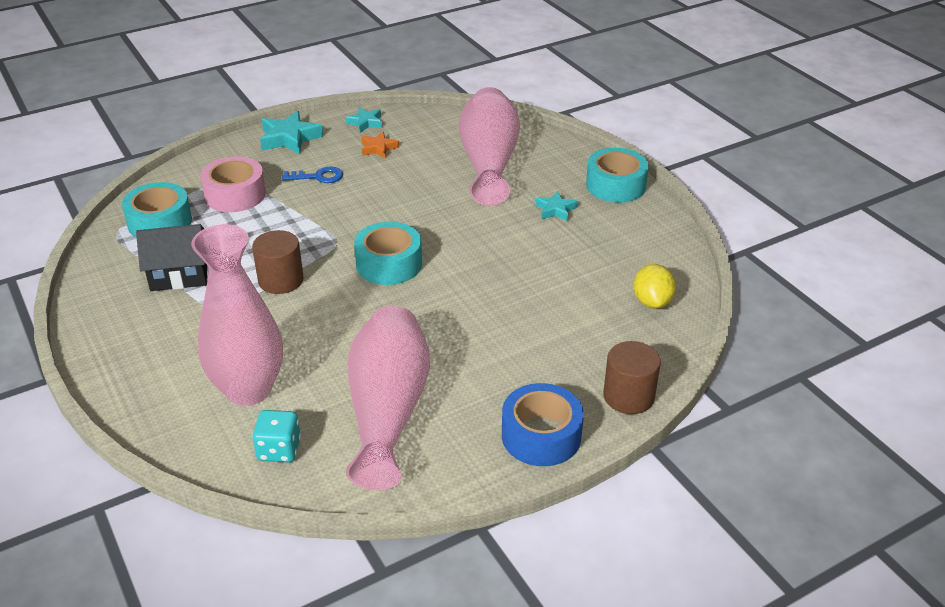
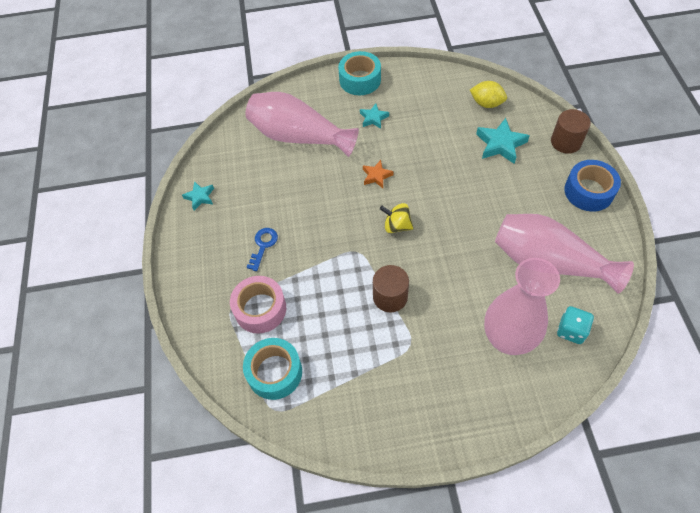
camera: 65 degrees left, 20 degrees up
black house [136,224,207,291] -> none
turquoise star [260,111,323,155] -> turquoise star moved to [476,118,530,164]
turquoise tape [354,222,422,285] -> yellow spinning top [380,203,413,233]
orange star [361,132,399,159] -> orange star moved to [363,160,394,188]

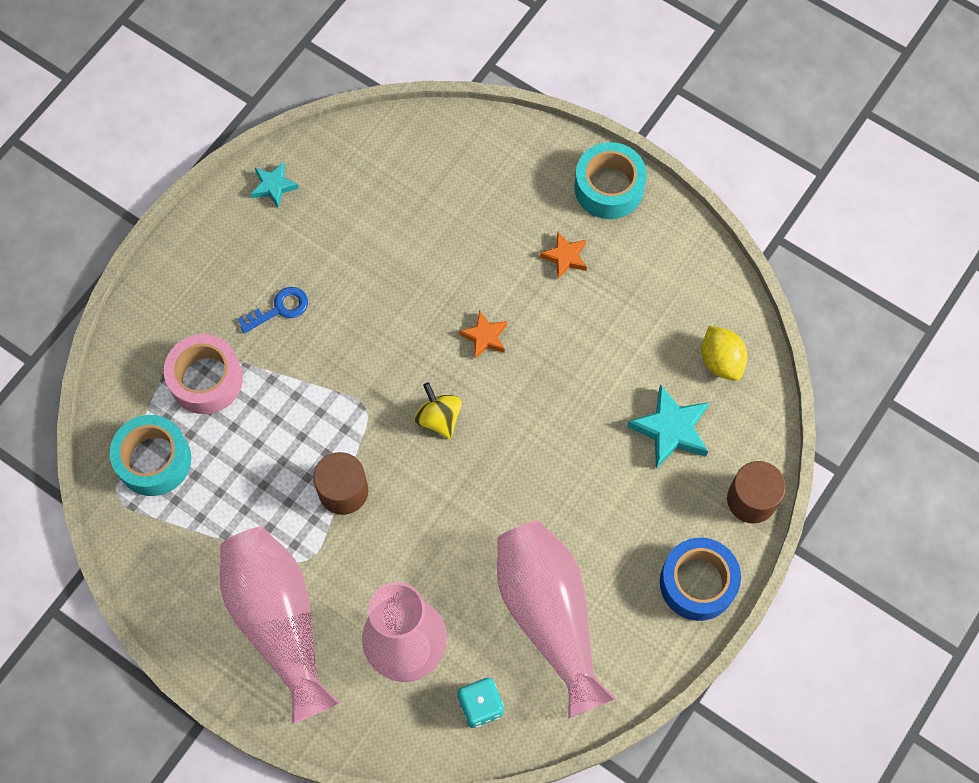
camera: 40 degrees right, 10 degrees up
pink vase [245,92,359,157] -> pink vase moved to [220,527,340,724]
turquoise star [360,104,389,129] -> orange star [540,232,587,279]

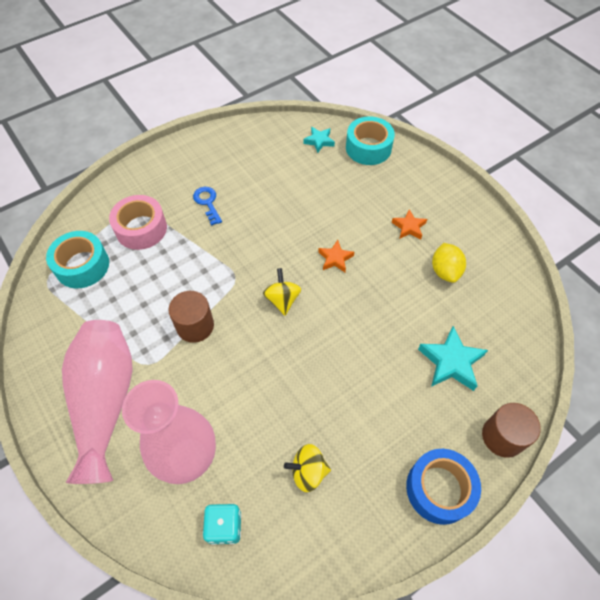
camera: 20 degrees right, 10 degrees down
blue key [237,287,308,333] -> blue key turned 105 degrees counterclockwise [193,187,222,226]
turquoise star [251,162,299,208] -> turquoise star moved to [303,127,335,153]
pink vase [497,520,616,719] -> yellow spinning top [284,444,331,492]
turquoise tape [574,142,647,219] -> turquoise tape moved to [346,116,395,165]
yellow lemon [701,326,748,381] -> yellow lemon moved to [432,243,466,283]

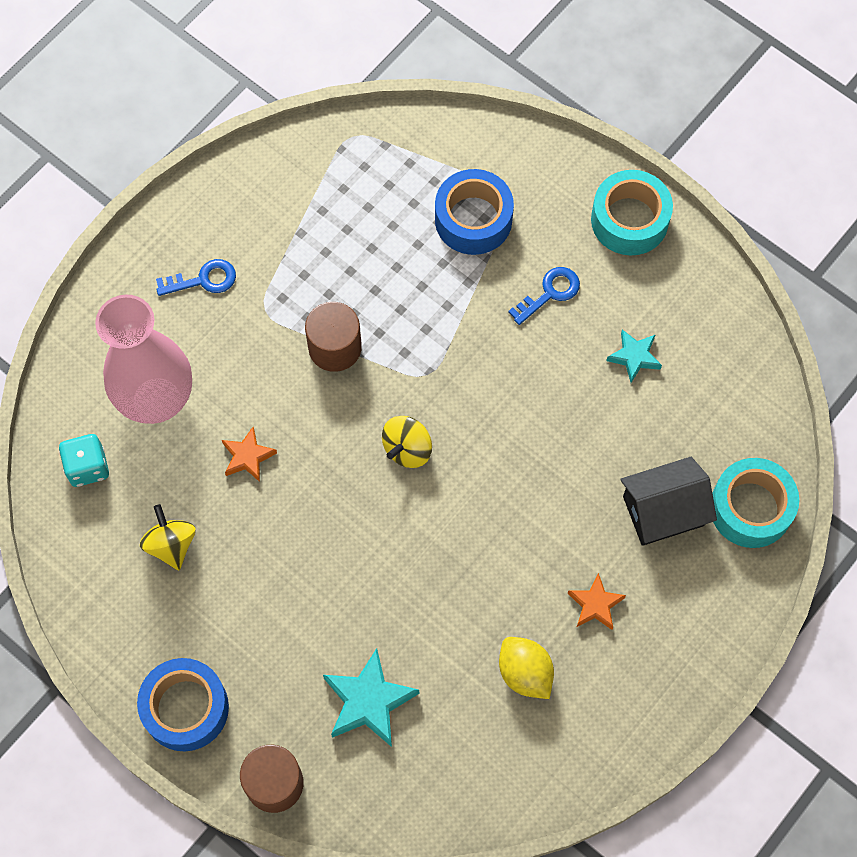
camera: 75 degrees right, 10 degrees up
turquoise tape [46,231,109,288] -> turquoise tape moved to [591,170,673,255]
pink vase [62,320,133,484] -> blue key [156,259,236,296]
pink tape [109,195,167,250] -> blue tape [435,169,514,255]
yellow spinning top [263,268,301,316] -> yellow spinning top turned 150 degrees clockwise [382,416,432,468]
turquoise star [303,127,335,153] -> turquoise star moved to [606,329,662,383]
orange star [318,240,354,272] -> orange star moved to [222,427,277,482]
yellow lemon [432,243,466,283] -> yellow lemon turned 75 degrees clockwise [499,637,554,699]
none -> black house [620,457,717,546]

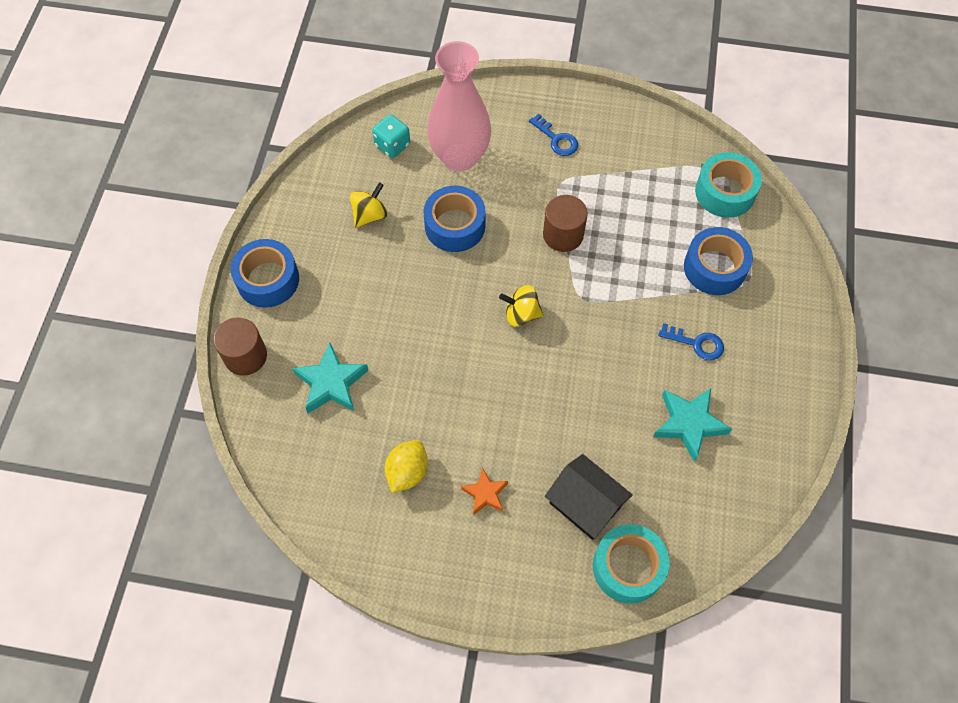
camera: 60 degrees right, 5 degrees down
orange star [222,427,277,482] -> blue tape [424,186,486,252]
turquoise tape [591,170,673,255] -> turquoise tape moved to [695,152,762,218]
turquoise star [606,329,662,383] -> turquoise star [653,388,732,462], size x1.66

